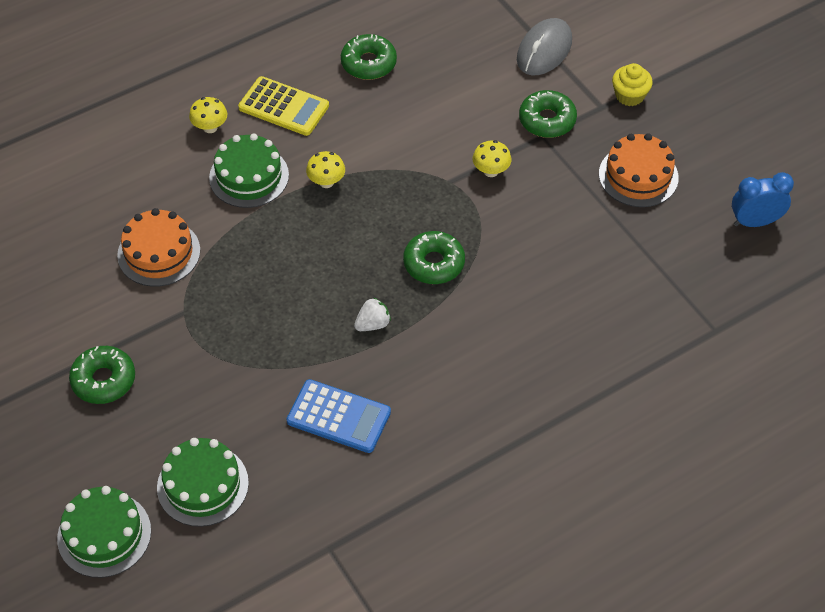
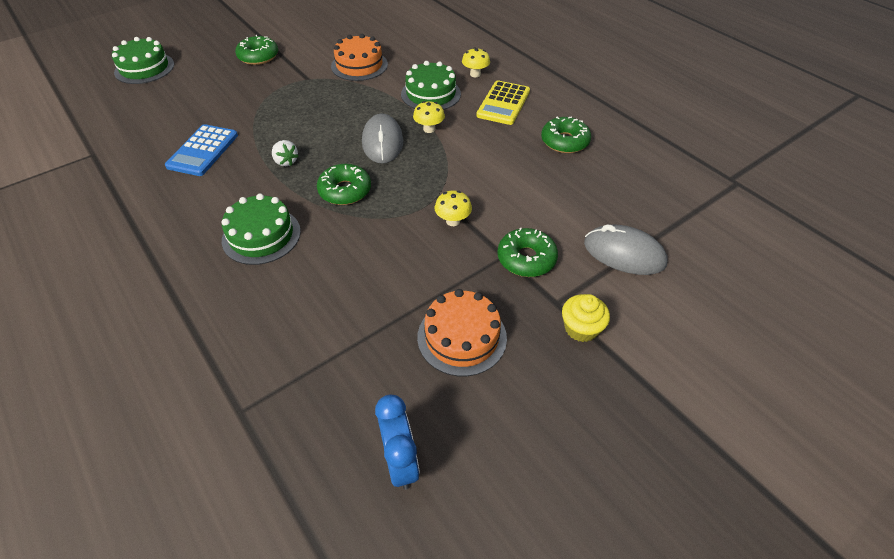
camera: 85 degrees right, 5 degrees down
green cake [157,438,249,527] -> green cake moved to [221,194,301,265]
none -> grey mouse [362,114,403,163]

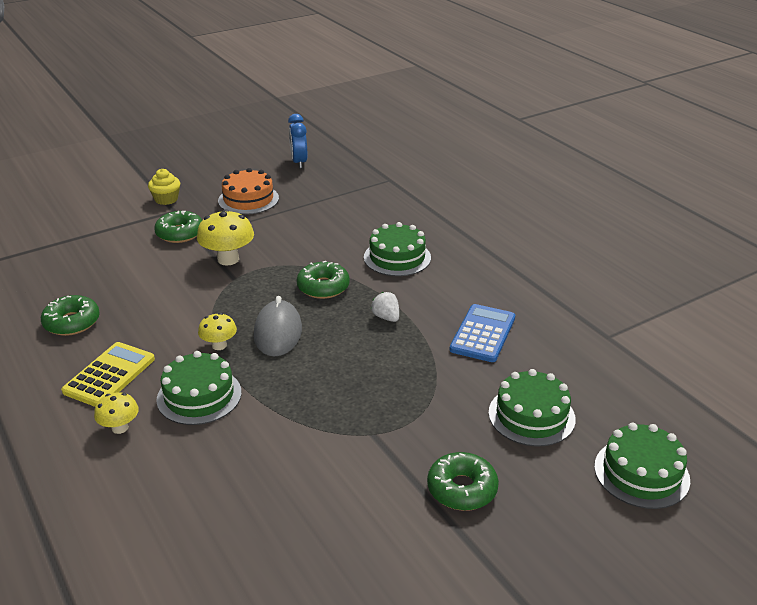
camera: 175 degrees left, 15 degrees down
orange cake [331,34,388,81] -> none
yellow mushroom [435,191,472,226] -> yellow mushroom [197,209,254,266], size x1.70
grey mouse [584,224,667,275] -> none
none -> green cake [489,369,576,446]

